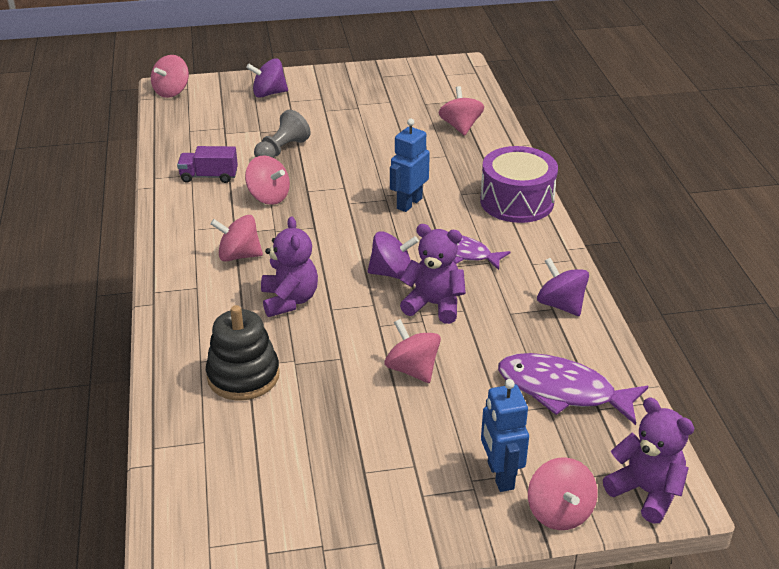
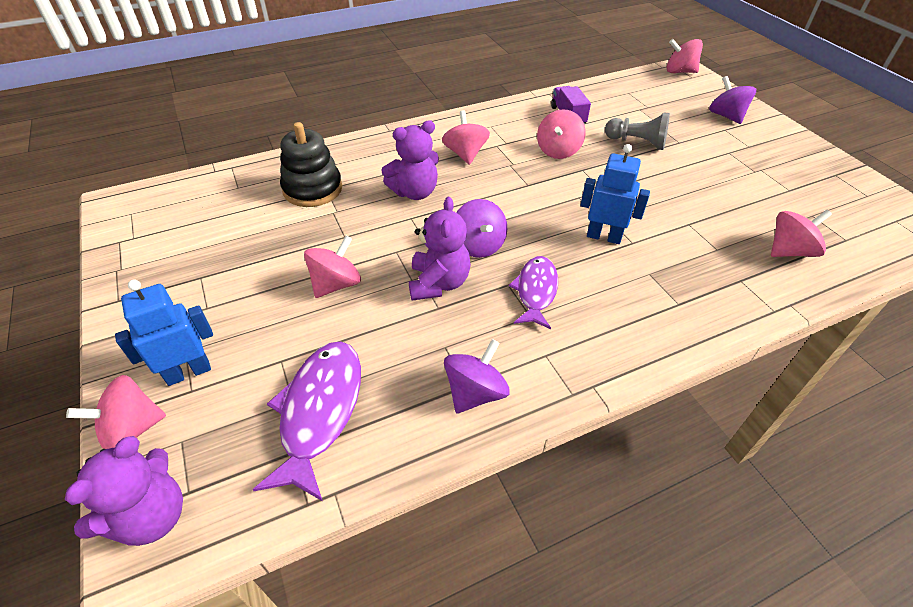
camera: 75 degrees right, 10 degrees up
purple drum [480,146,558,223] -> none

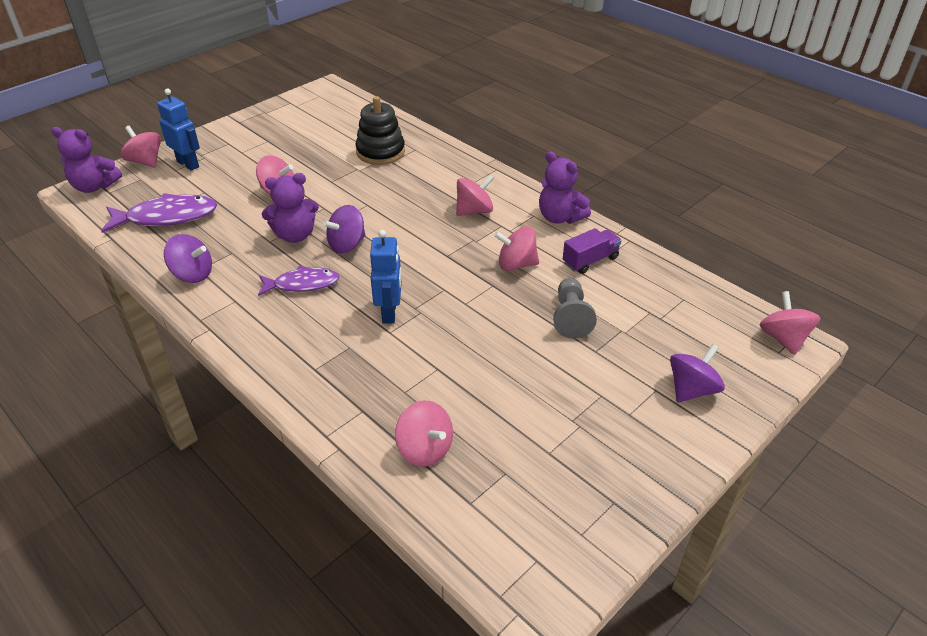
camera: 70 degrees right, 5 degrees down
purple teddy bear [381,120,439,200] -> purple teddy bear moved to [539,151,591,224]

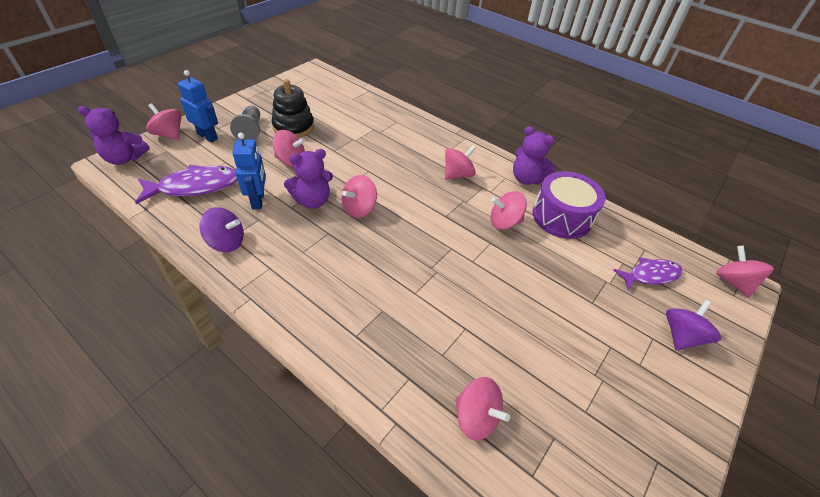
camera: 10 degrees left, 5 degrees up
purple fish [258,266,340,296] -> purple fish moved to [614,257,683,290]
purple spinning top [323,205,366,254] -> pink spinning top [341,175,377,218]
black stacking toy [355,96,405,165] -> black stacking toy moved to [271,79,314,138]
blue robot [370,230,402,324] -> blue robot moved to [232,132,266,209]
grey pawn [553,278,597,339] -> grey pawn moved to [230,105,260,140]
purple truck [563,228,622,274] -> purple drum [532,171,606,239]

